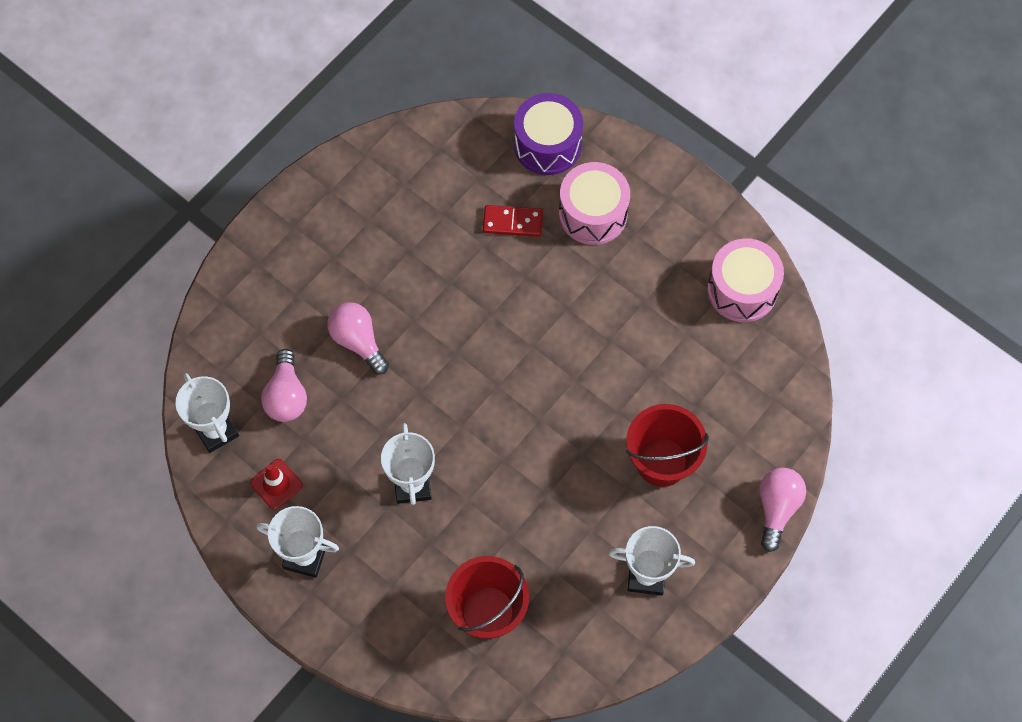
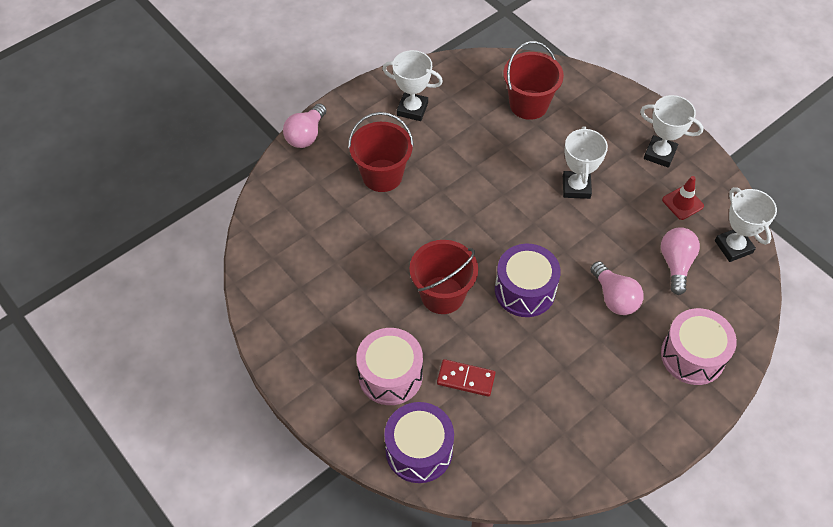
camera: 170 degrees left, 10 degrees down
pink drum [707,239,784,322] -> pink drum moved to [661,308,737,385]
none -> red bucket [410,240,478,314]
none -> purple drum [495,244,561,317]

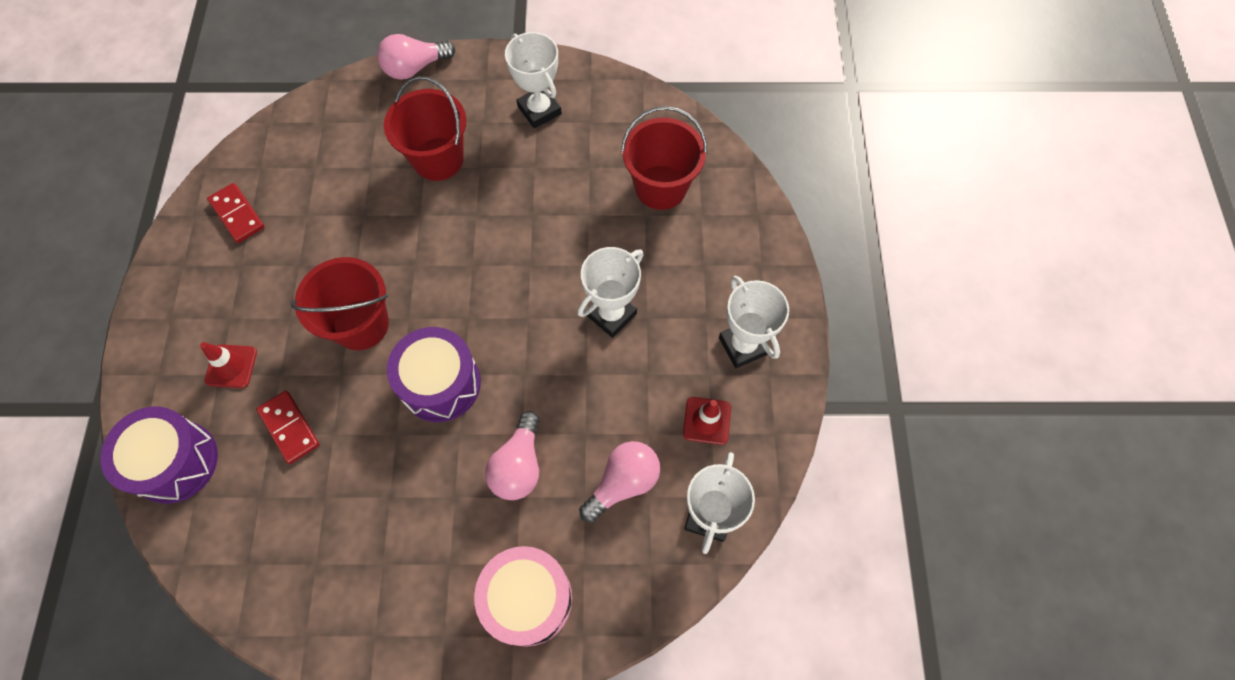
camera: 40 degrees right, 10 degrees up
pink drum [356,328,423,405] -> red traffic cone [200,342,257,388]
none -> red domino [207,183,264,243]

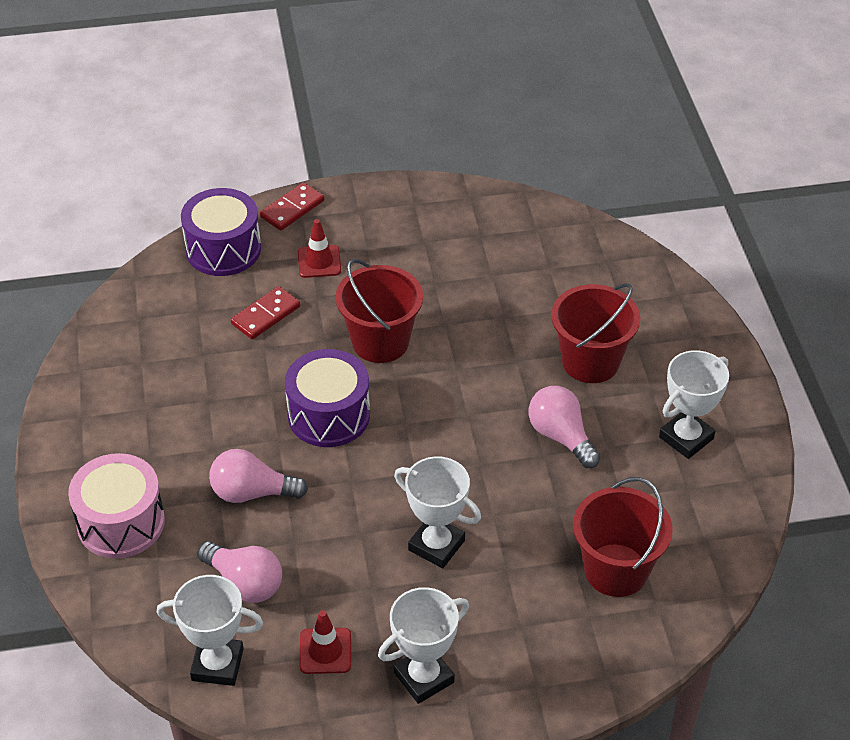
camera: 80 degrees right, 20 degrees down
red domino [207,183,264,243] -> red domino moved to [260,182,324,231]
pink light bulb [377,34,455,80] -> pink light bulb moved to [529,386,601,468]

